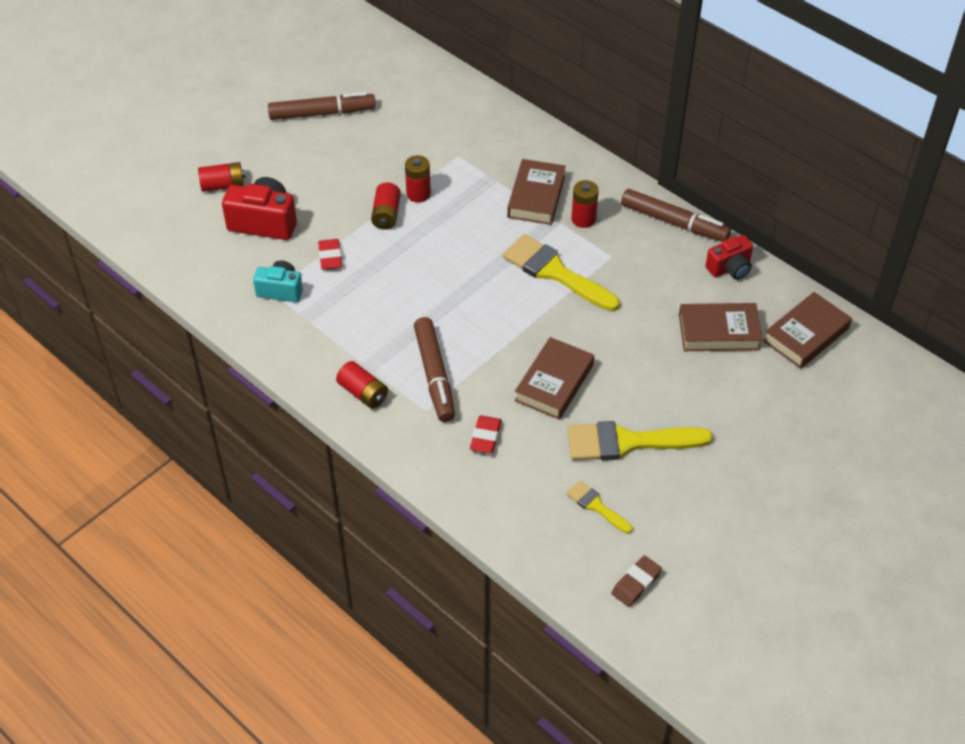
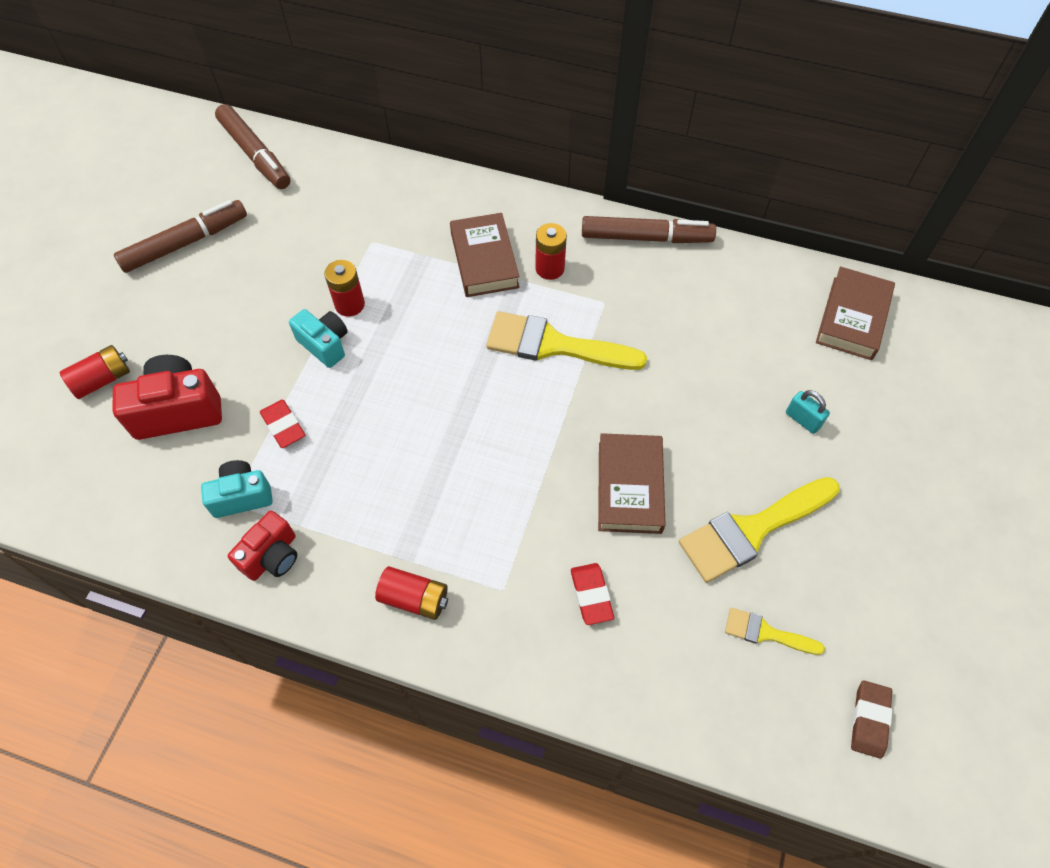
camera: 25 degrees left, 10 degrees up
red battery [371,182,401,230] -> turquoise camera [289,309,348,368]
brown marker [414,317,455,422] -> brown marker moved to [215,104,291,189]
brown book [679,303,763,351] -> none
red camera [705,235,753,280] -> red camera moved to [228,511,297,581]
none -> turquoise padlock [786,390,830,434]

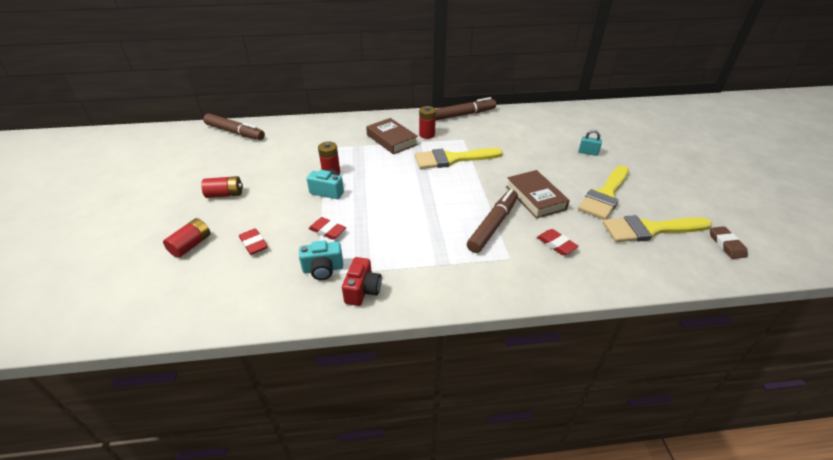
camera: 25 degrees left, 20 degrees down
red camera [113,355,222,440] -> red eraser [239,228,268,255]
brown marker [114,200,247,273] -> brown marker moved to [467,189,518,253]
turquoise camera [201,460,273,518] -> turquoise camera turned 150 degrees counterclockwise [299,240,343,280]
red battery [375,566,448,620] -> red battery moved to [201,176,243,198]
yellow brush [725,608,825,655] -> yellow brush [603,215,712,242], size x1.95
brown book [816,267,895,360] -> none

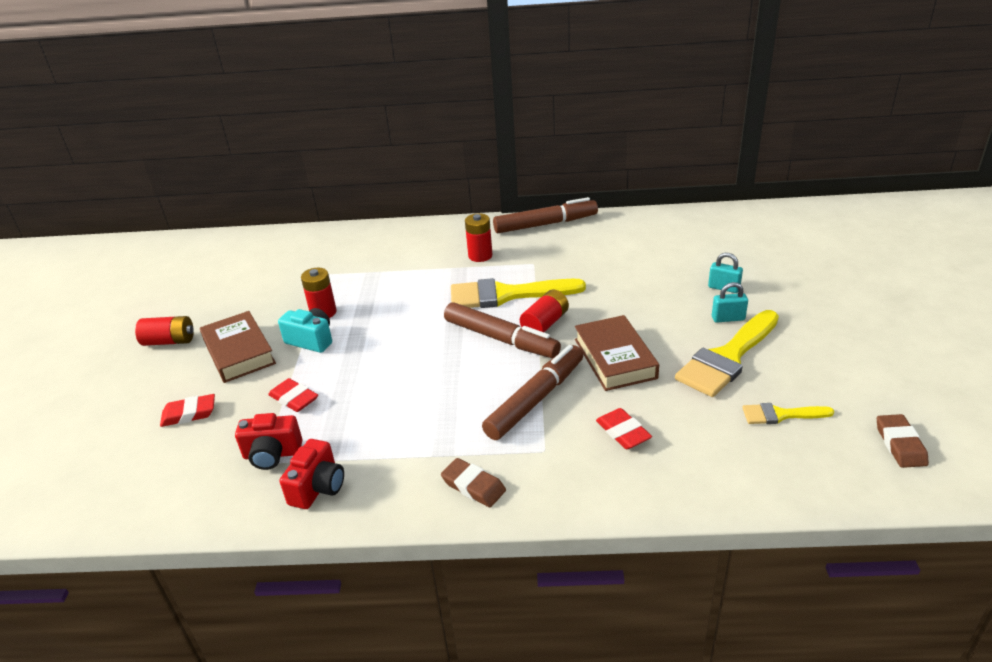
camera: 10 degrees right, 5 degrees down
red battery [163,218,211,258] -> red battery moved to [520,290,569,332]
brown marker [203,113,265,140] -> brown marker moved to [444,302,561,358]
red eraser [239,228,268,255] -> red eraser turned 75 degrees counterclockwise [160,394,215,427]
turquoise camera [299,240,343,280] -> red camera [235,413,303,470]
brown book [366,118,418,154] -> brown book moved to [200,311,276,383]
yellow brush [603,215,712,242] -> yellow brush [742,403,834,424], size x0.51
none -> brown eraser [441,458,506,507]
none -> turquoise padlock [712,282,748,323]

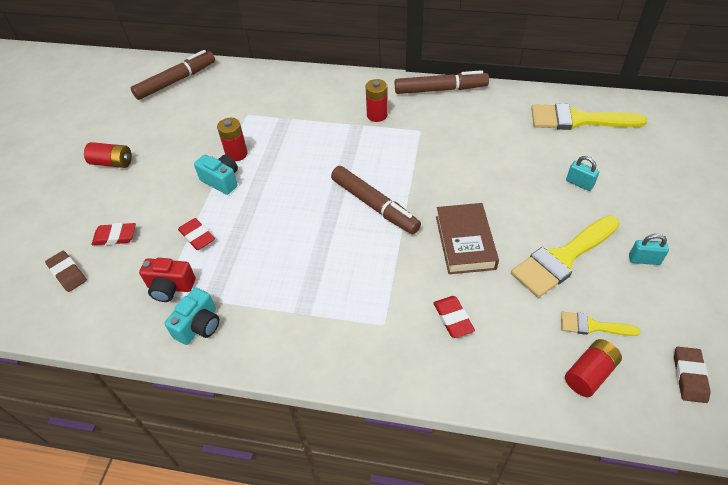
camera: 10 degrees right, 15 degrees up
brown book [200,311,276,383] -> none
red camera [280,439,344,509] -> turquoise camera [164,287,219,345]
brown eraser [441,458,506,507] -> brown eraser moved to [45,251,87,292]
yellow brush [451,278,586,308] -> yellow brush moved to [531,103,648,130]
brown marker [482,345,583,440] -> brown marker moved to [131,50,215,100]
red battery [520,290,569,332] -> red battery moved to [565,339,622,397]
turquoise padlock [712,282,748,323] -> turquoise padlock moved to [629,234,669,265]

